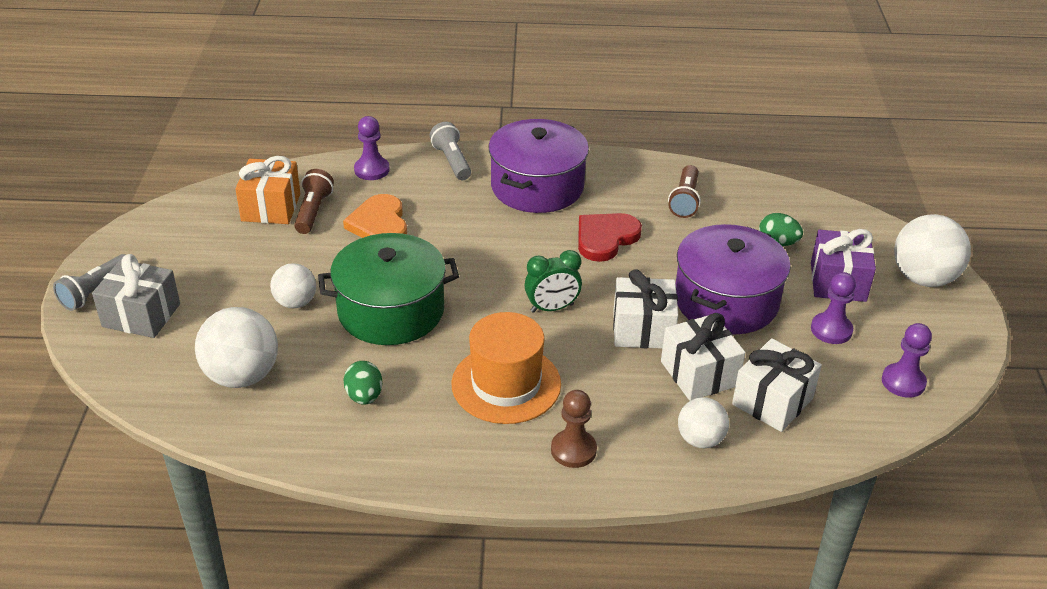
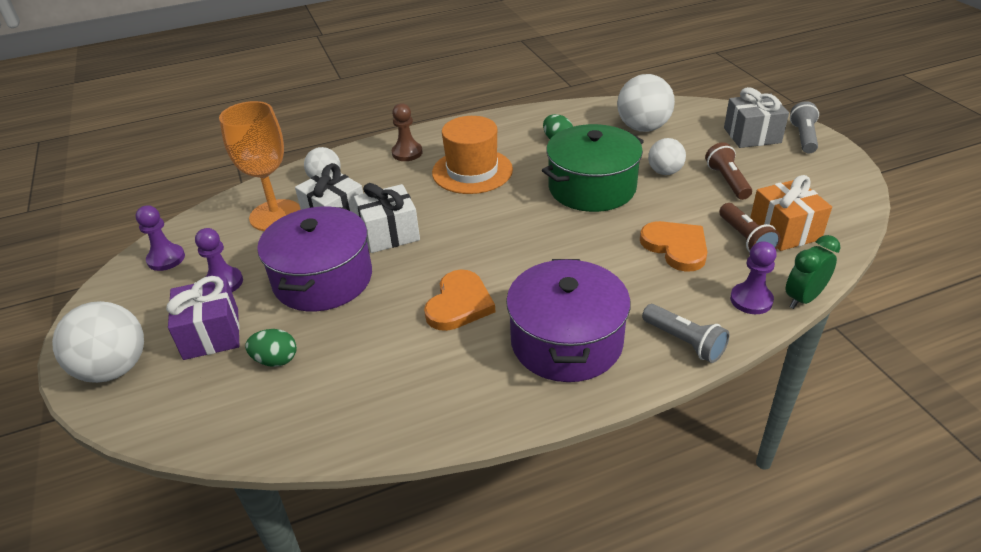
camera: 160 degrees right, 0 degrees up
green clock [525,250,582,313] -> green clock moved to [785,235,840,309]
red heart [578,213,642,262] -> orange heart [424,269,495,331]
brown flashlight [668,165,701,218] -> brown flashlight moved to [705,142,752,200]
white gift [732,338,822,432] -> orange goblet [219,101,301,231]

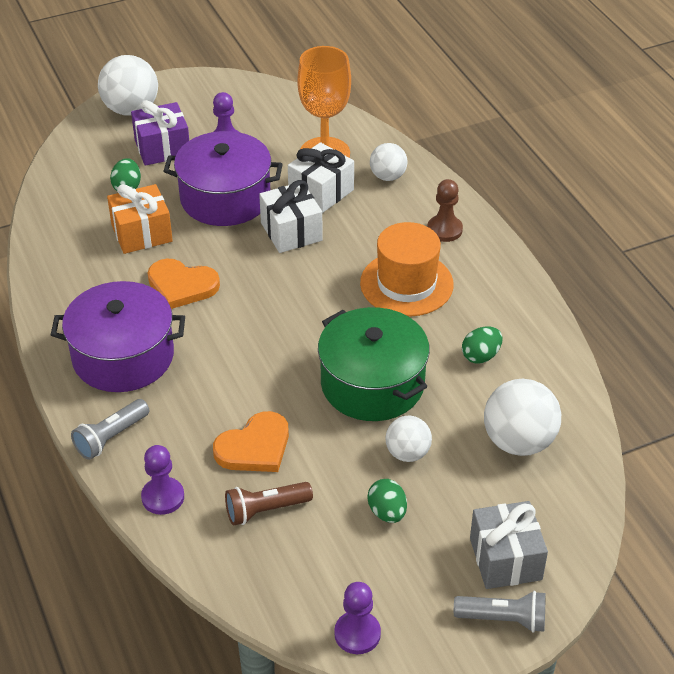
camera: 85 degrees right, 5 degrees up
purple pawn [136,205,185,271] -> purple pawn moved to [334,582,381,654]
brown flashlight [705,142,752,200] -> green egg [368,479,407,523]
orange gift [750,175,832,251] -> orange gift moved to [107,184,173,254]
green clock [785,235,840,309] -> none

